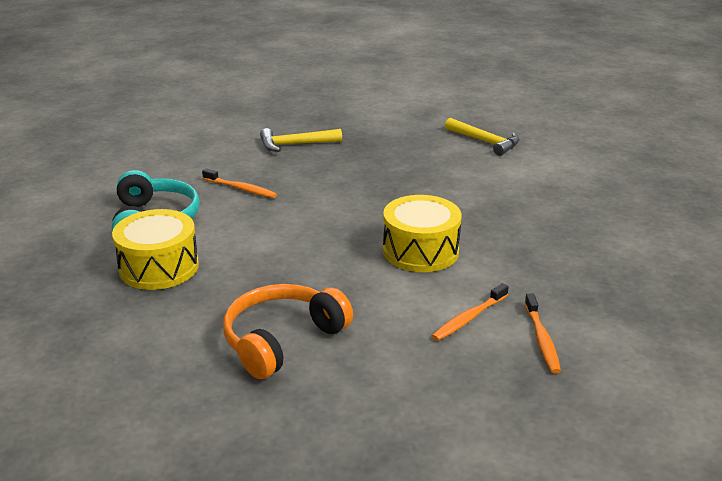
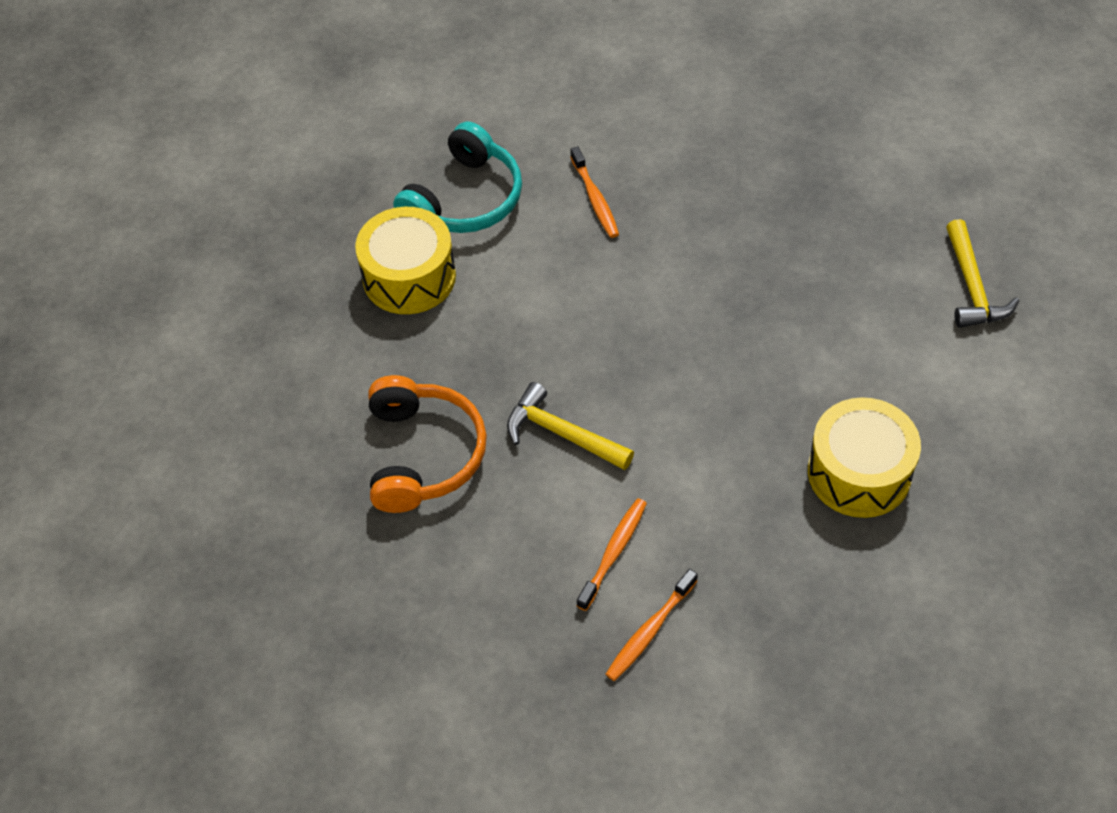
camera: 45 degrees right, 25 degrees up
orange headphones [223,284,353,379] -> orange headphones turned 90 degrees clockwise [368,375,487,513]
yellow hammer [260,128,342,152] -> yellow hammer moved to [507,382,634,470]
yellow drum [383,195,462,272] -> yellow drum moved to [808,397,921,518]
orange toothbrush [432,283,509,341] -> orange toothbrush turned 120 degrees clockwise [577,498,647,611]

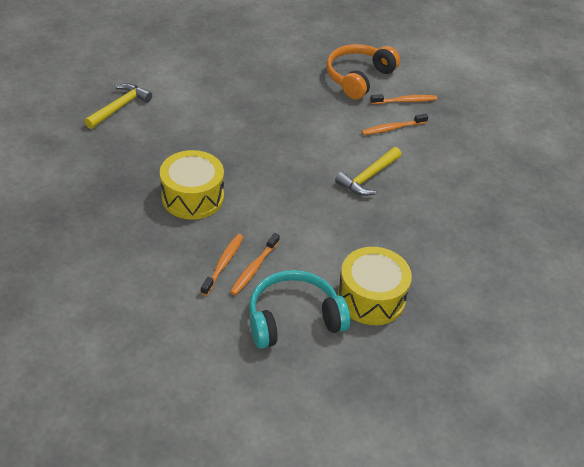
camera: 145 degrees left, 10 degrees down
orange headphones [368,375,487,513] -> orange headphones moved to [327,44,400,99]
yellow hammer [507,382,634,470] -> yellow hammer turned 60 degrees clockwise [335,147,401,196]
yellow drum [808,397,921,518] -> yellow drum moved to [160,150,224,220]
none -> orange toothbrush [230,233,280,295]

